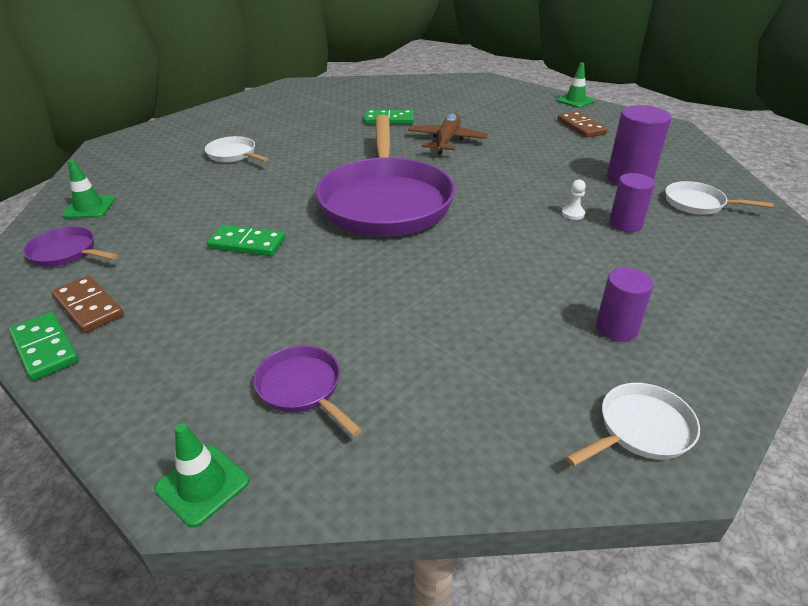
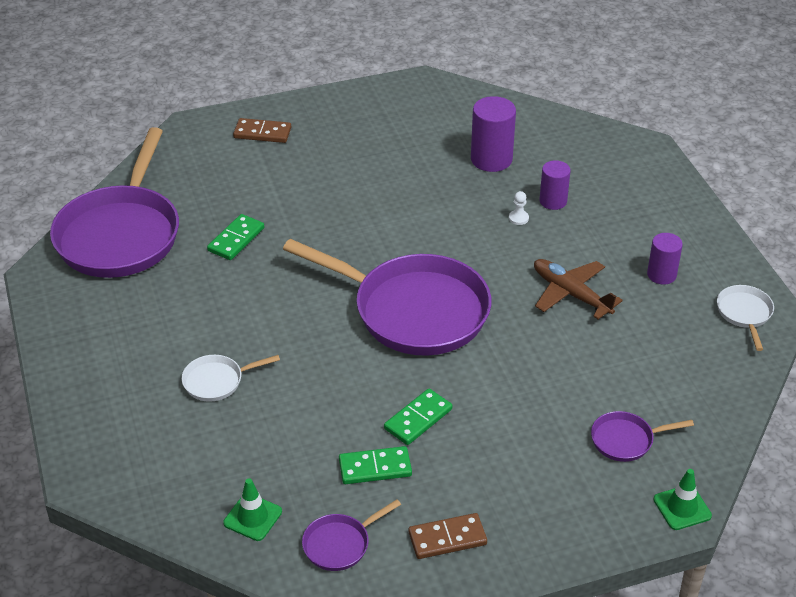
camera: 60 degrees left, 5 degrees up
green domino [9,312,79,381] -> green domino moved to [339,446,412,484]
brown plane [408,113,488,154] -> brown plane moved to [534,259,623,319]
green traffic cone [556,63,595,108] -> none
brown domino [558,111,607,138] -> brown domino moved to [233,118,291,143]
white pan [665,181,774,215] -> none
none -> purple pan [50,127,179,278]

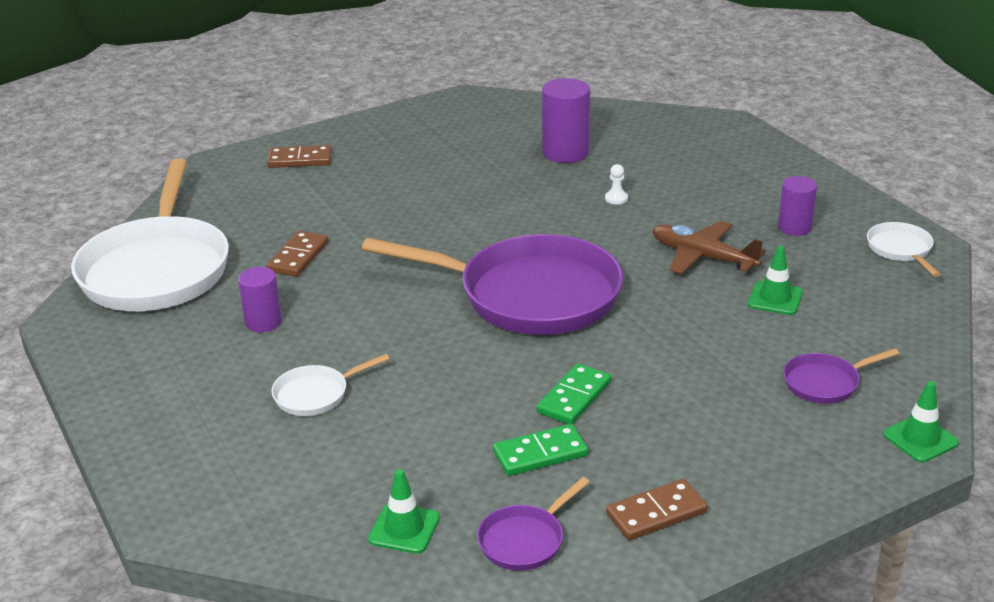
camera: 10 degrees left, 10 degrees down
purple pan [50,127,179,278] -> white pan [71,158,229,311]
green domino [207,214,264,260] -> brown domino [266,231,329,277]
purple cylinder [539,160,571,210] -> purple cylinder moved to [238,267,282,332]
none -> green traffic cone [748,246,803,315]

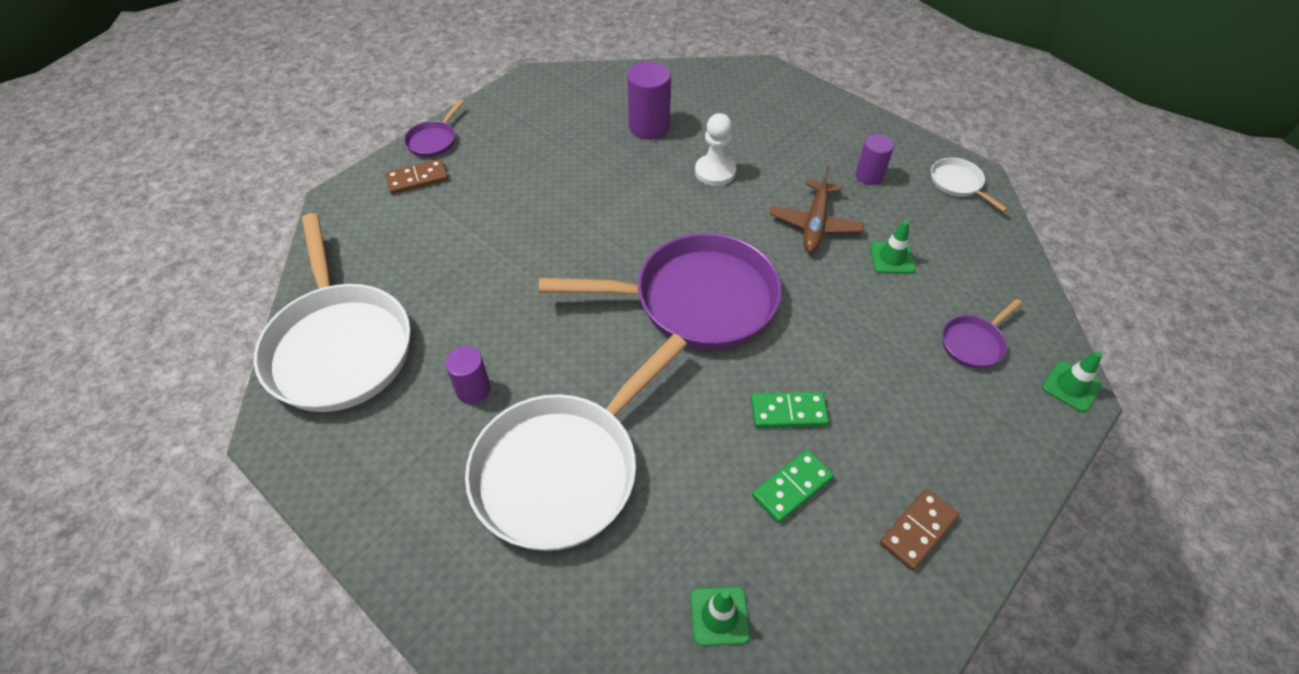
camera: 20 degrees left, 20 degrees up
brown domino [266,231,329,277] -> none
white pan [272,354,389,416] -> white pan [465,334,687,551], size x2.36
purple pan [477,477,589,571] -> purple pan moved to [404,100,464,157]
green domino [536,363,611,424] -> green domino turned 75 degrees clockwise [751,392,829,428]
white pawn [605,164,628,204] -> white pawn [695,113,736,186], size x2.07
brown plane [652,221,766,274] -> brown plane turned 90 degrees counterclockwise [770,166,864,253]

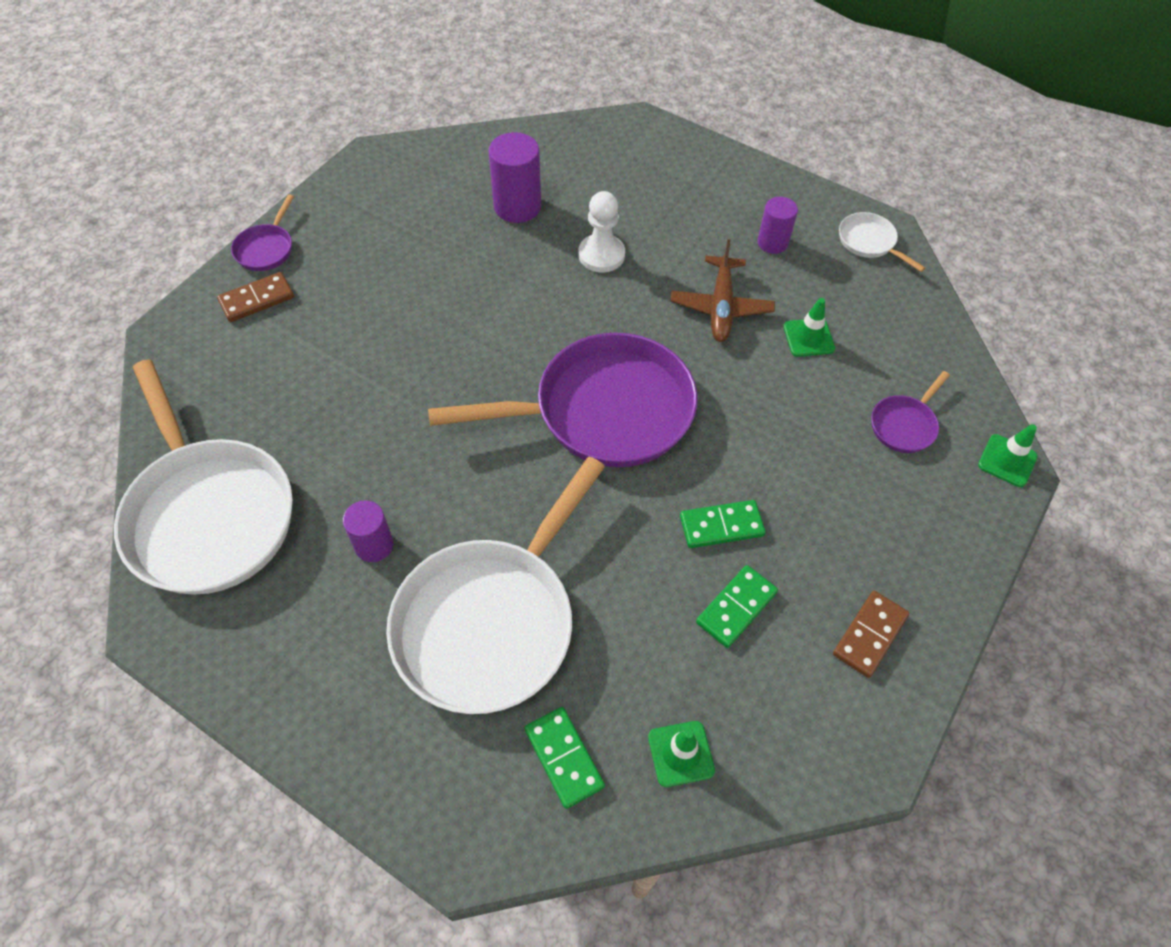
camera: 10 degrees left, 5 degrees up
none -> green domino [525,707,605,809]

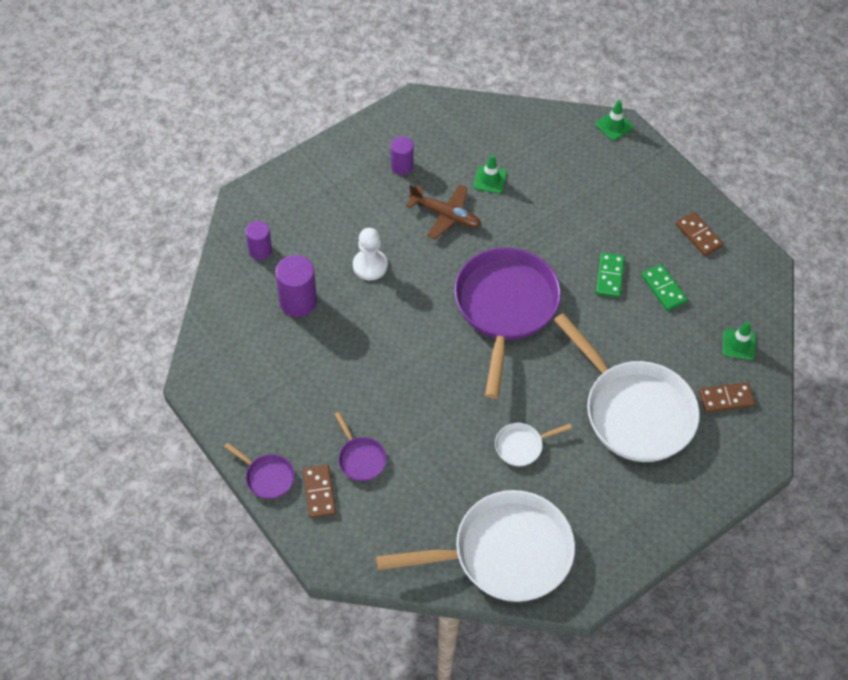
camera: 70 degrees left, 0 degrees up
purple cylinder [343,501,393,562] -> purple cylinder moved to [245,221,272,260]
green domino [525,707,605,809] -> brown domino [699,382,755,412]
white pan [839,212,925,272] -> white pan moved to [495,423,572,466]
purple pan [871,371,950,453] -> purple pan moved to [334,412,387,481]

